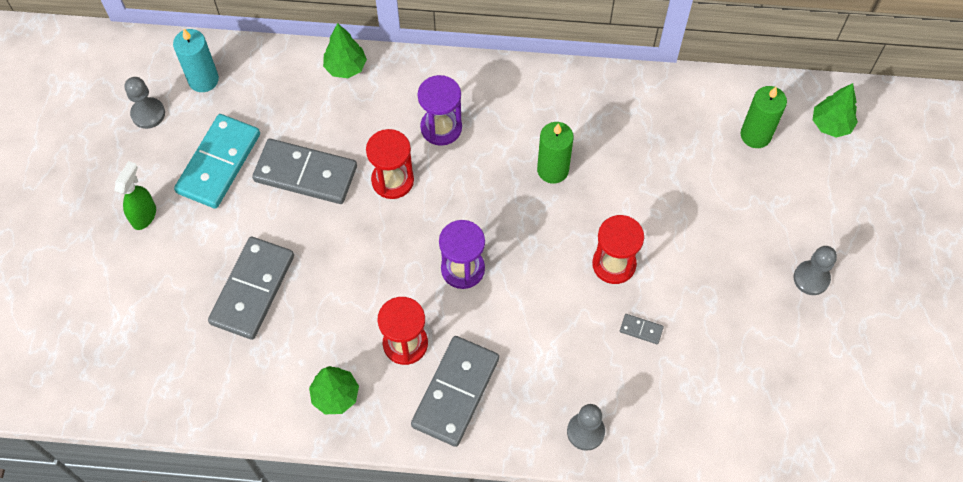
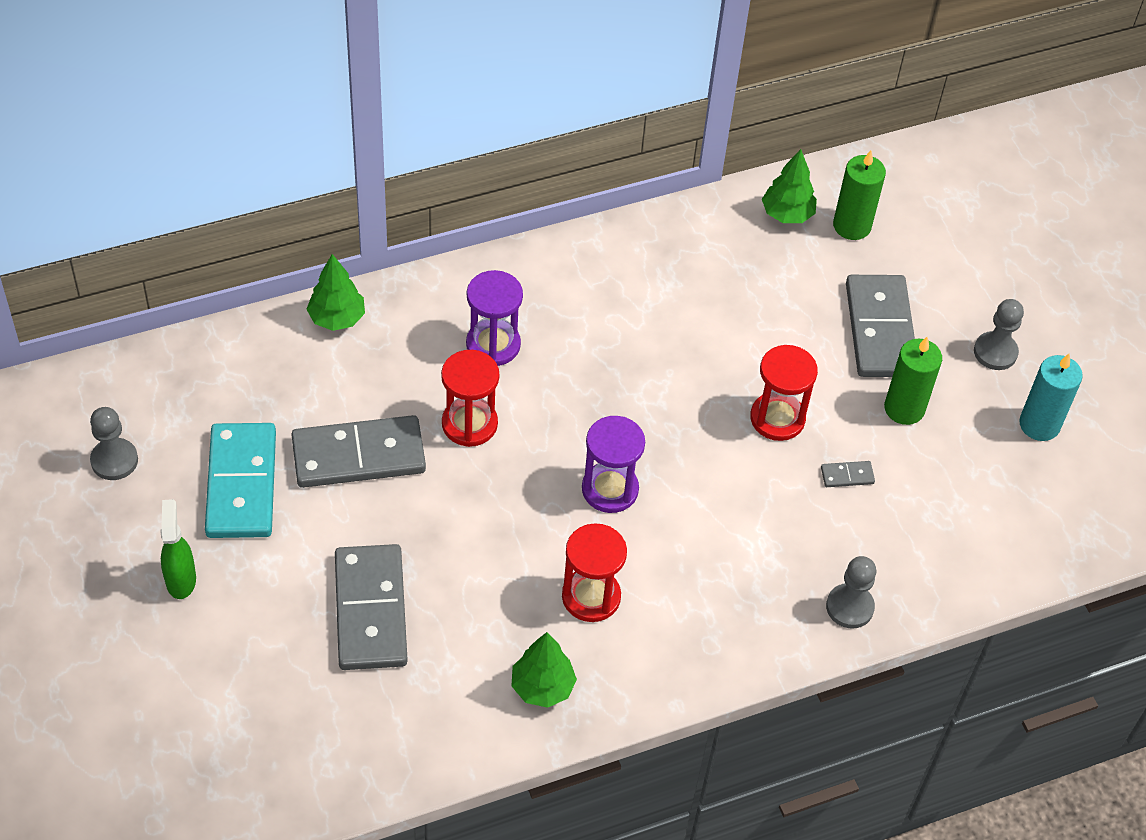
camera: 30 degrees left, 10 degrees down
turquoise candle [173,29,219,92] -> turquoise candle moved to [1019,354,1083,441]
grey domino [411,336,499,447] -> grey domino moved to [846,275,915,377]
green candle [537,122,574,184] -> green candle moved to [884,337,942,425]
green tree [813,83,858,138] -> green tree moved to [762,149,817,223]

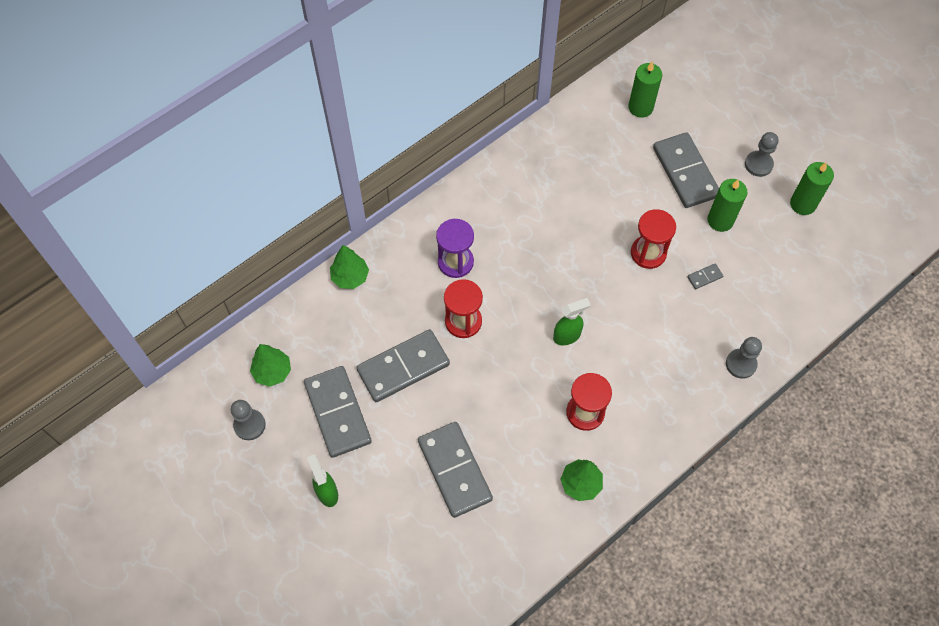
camera: 15 degrees left, 10 degrees up
turquoise domino [205,423,276,538] -> grey domino [304,366,372,458]
purple hourglass [582,416,645,513] -> green spray bottle [553,298,590,345]
green tree [762,149,817,223] -> green tree moved to [250,344,291,387]
turquoise candle [1019,354,1083,441] -> green candle [790,162,834,215]

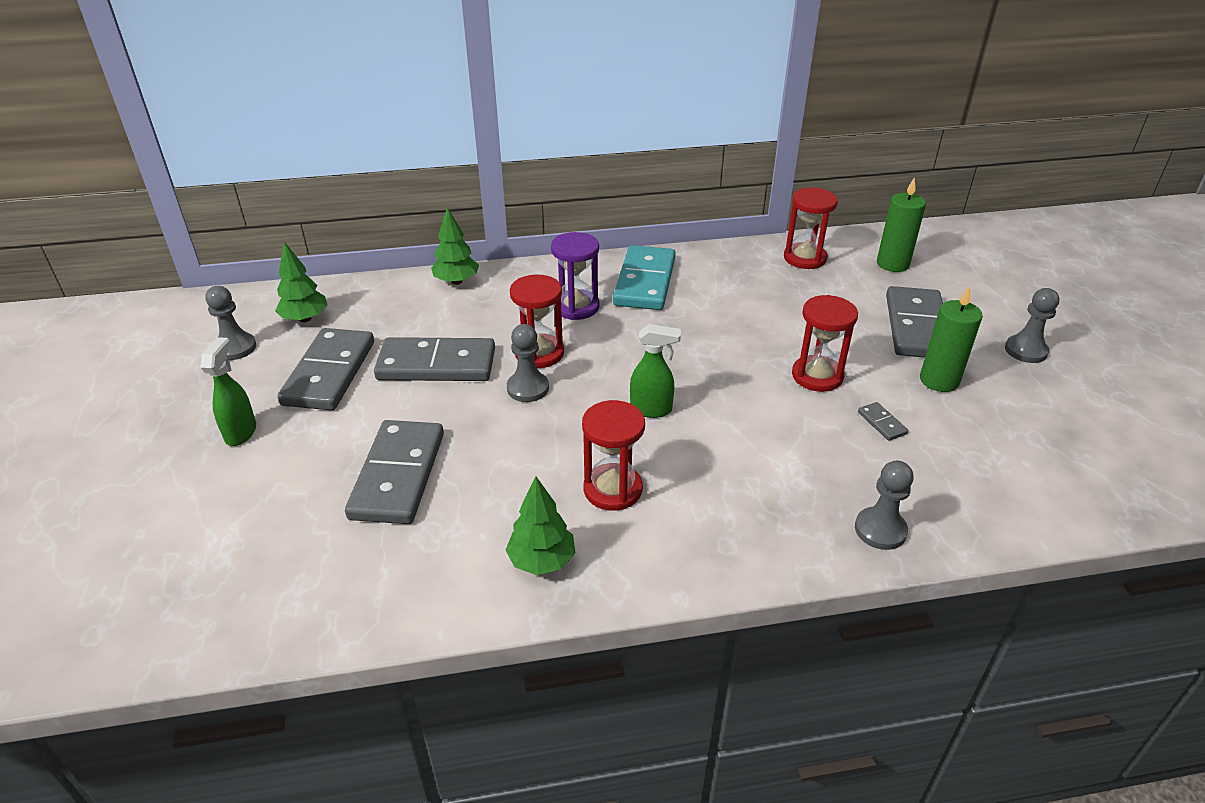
camera: 30 degrees right, 25 degrees down
grey domino [687,263,723,289] -> grey domino turned 60 degrees clockwise [858,402,908,441]
green candle [790,162,834,215] -> none
none -> grey pawn [507,324,549,402]
none -> turquoise domino [613,245,676,310]
none -> red hourglass [784,188,838,269]

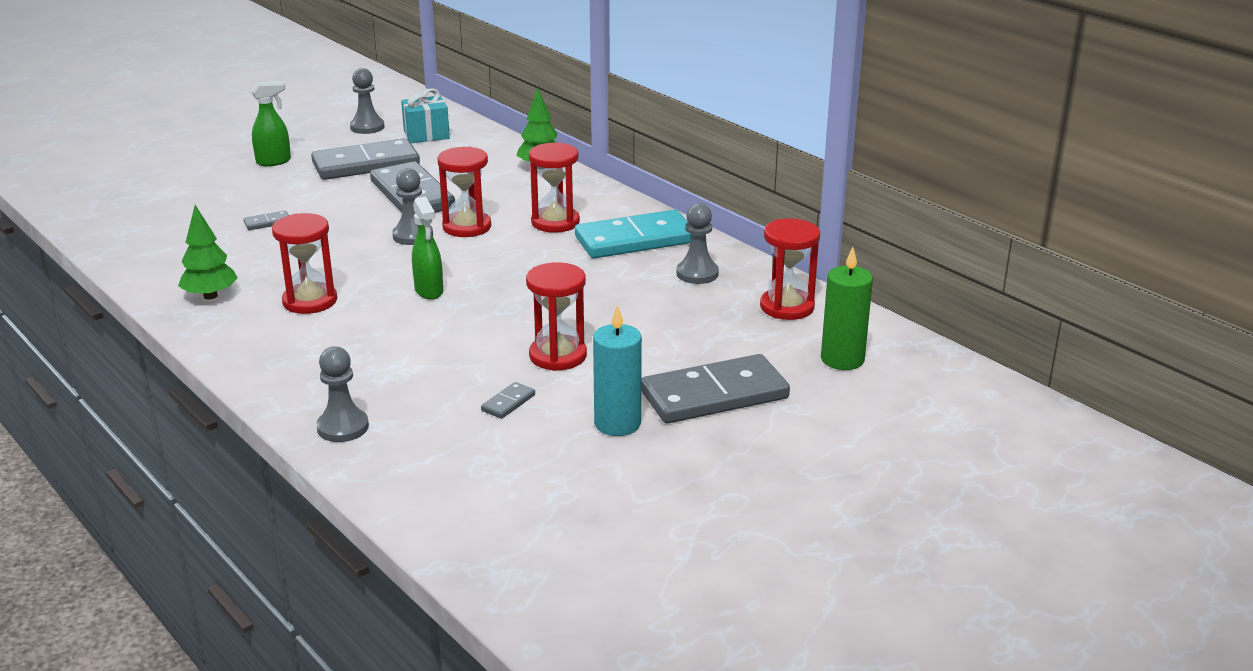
camera: 60 degrees right, 10 degrees down
green tree [275,242,327,322] -> turquoise gift [401,88,450,143]
grey domino [345,420,444,524] -> grey domino [243,210,289,230], size x0.40
purple hourglass [551,232,600,320] -> red hourglass [529,142,580,233]
green candle [920,286,983,392] -> turquoise candle [593,305,642,436]
grey pawn [1005,288,1059,363] -> grey pawn moved to [676,203,719,284]

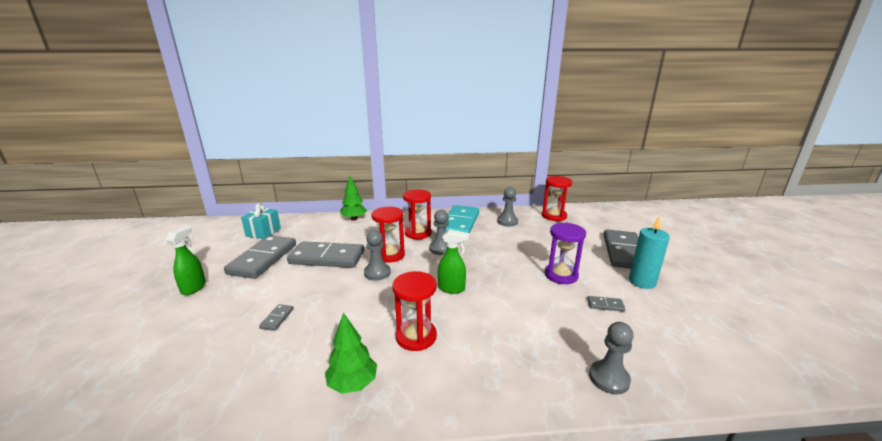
camera: 55 degrees left, 5 degrees down
grey pawn [350,68,384,134] -> grey pawn moved to [430,210,449,255]
grey domino [481,382,535,419] -> grey domino turned 60 degrees counterclockwise [587,296,625,312]
red hourglass [526,262,587,371] -> purple hourglass [545,222,586,284]
green candle [821,247,873,370] -> none

